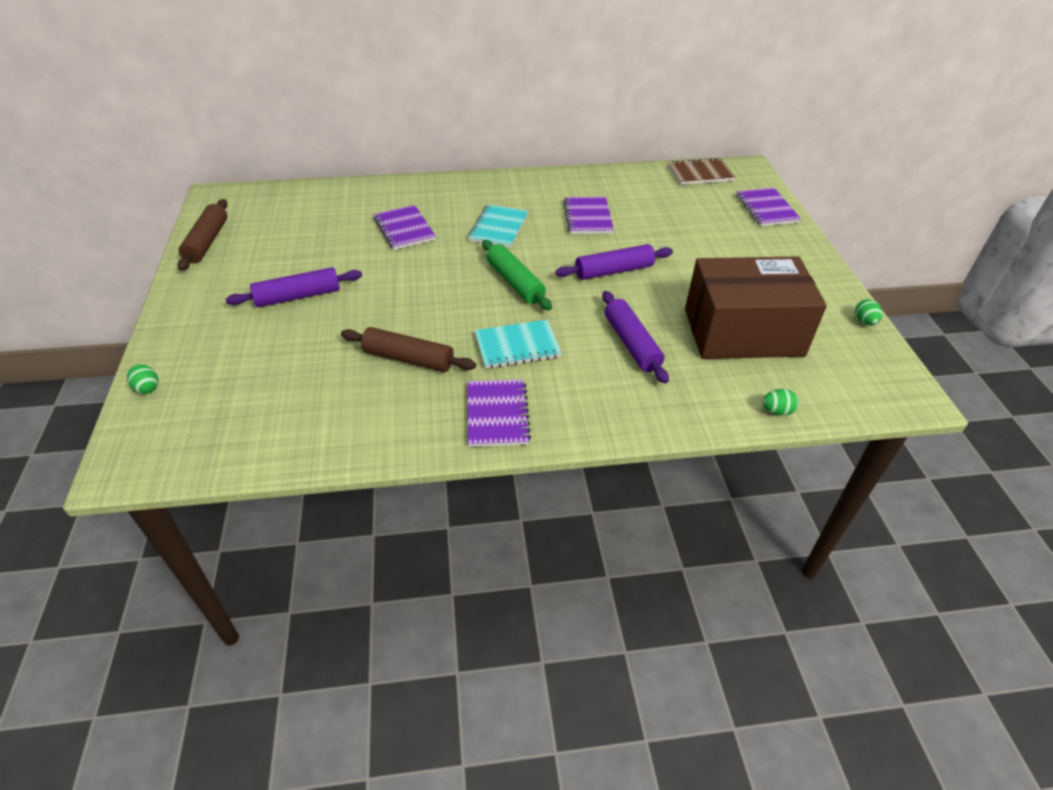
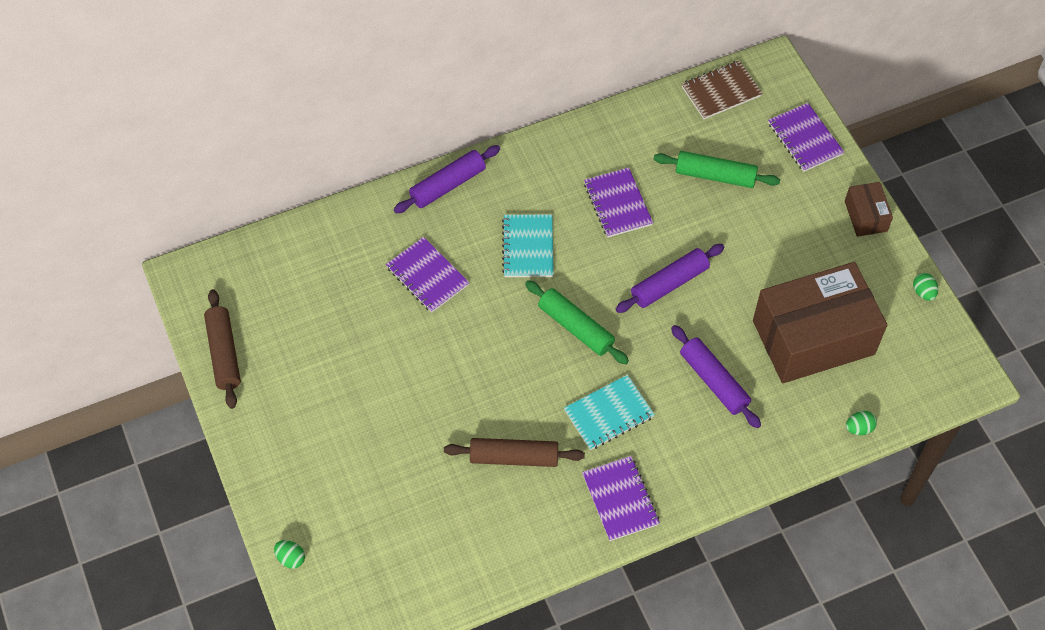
camera: 15 degrees left, 15 degrees up
purple rolling pin [226,267,362,307] -> purple rolling pin moved to [394,145,500,213]
none -> green rolling pin [654,151,780,188]
none -> brown box [845,182,893,237]

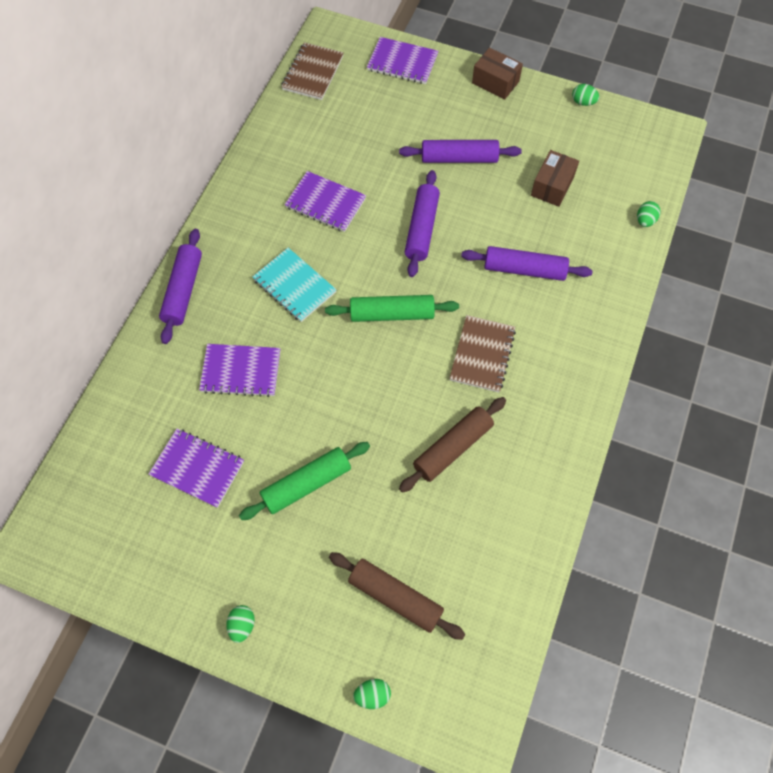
camera: 45 degrees left, 5 degrees up
brown rolling pin [204,289,241,409] -> brown rolling pin moved to [329,552,465,640]
turquoise notebook [564,375,655,450] -> brown notebook [449,315,516,392]
purple notebook [582,456,660,541] -> purple notebook moved to [149,429,244,508]
green rolling pin [654,151,780,188] -> green rolling pin moved to [239,442,370,520]
brown box [753,262,887,383] -> brown box [531,150,579,207], size x0.44
none -> green egg [226,605,255,643]
none -> purple rolling pin [399,140,522,163]

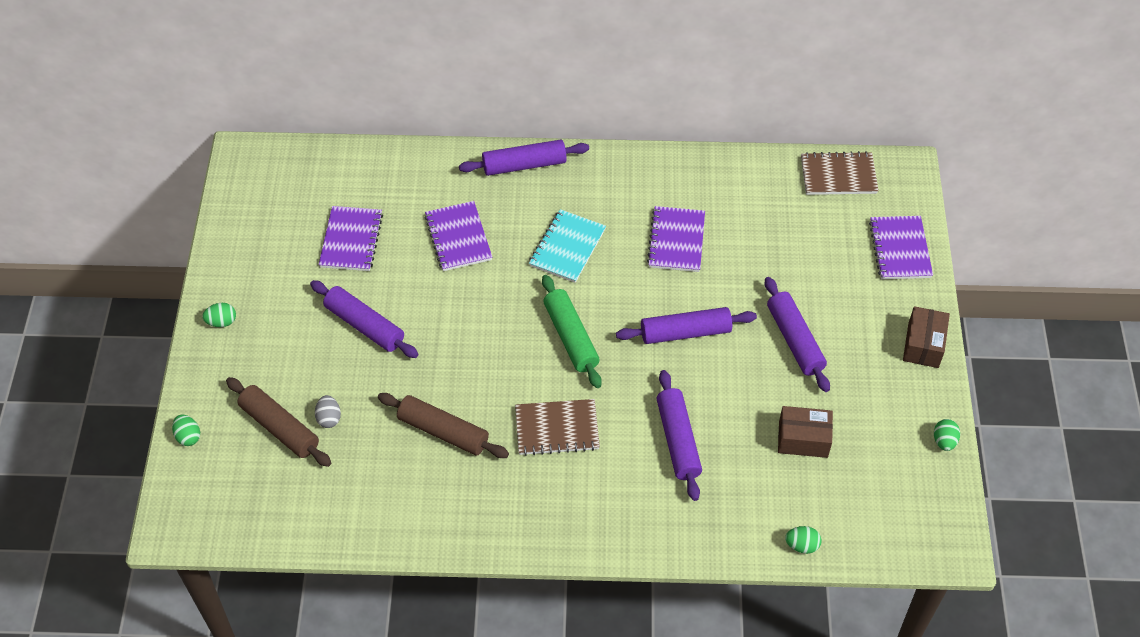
camera: 70 degrees right, 10 degrees down
green rolling pin [239,442,370,520] -> purple rolling pin [310,280,419,358]
brown rolling pin [329,552,465,640] -> brown rolling pin turned 60 degrees counterclockwise [226,377,331,467]
none -> grey egg [315,395,341,428]

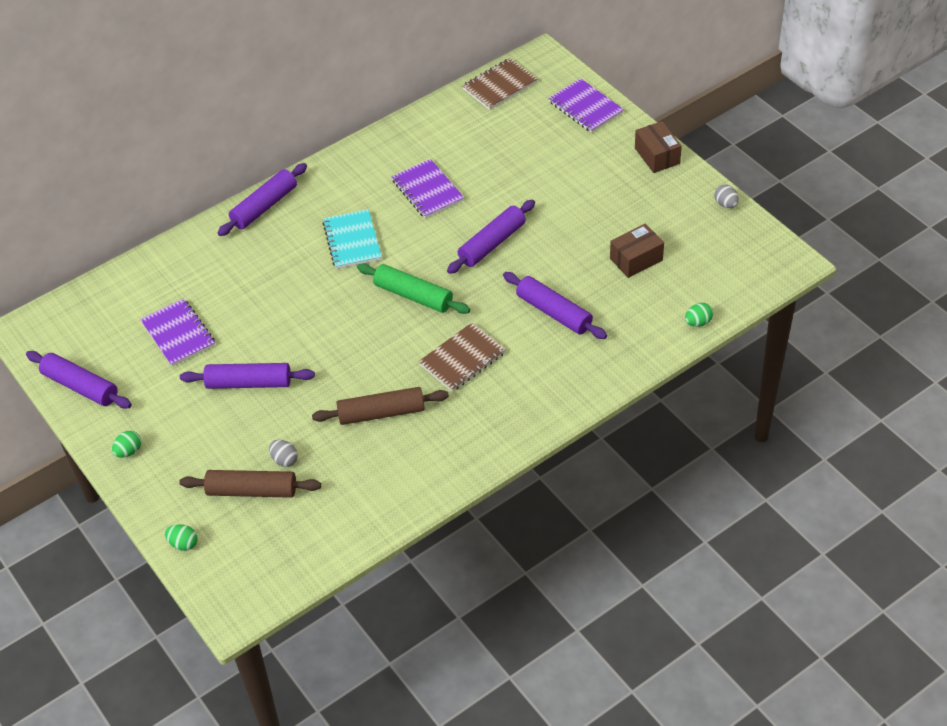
camera: 35 degrees left, 5 degrees down
purple notebook [425,201,492,271] -> none
purple rolling pin [765,277,830,392] -> purple rolling pin moved to [26,351,132,409]
green egg [934,419,960,451] -> grey egg [714,185,739,208]

